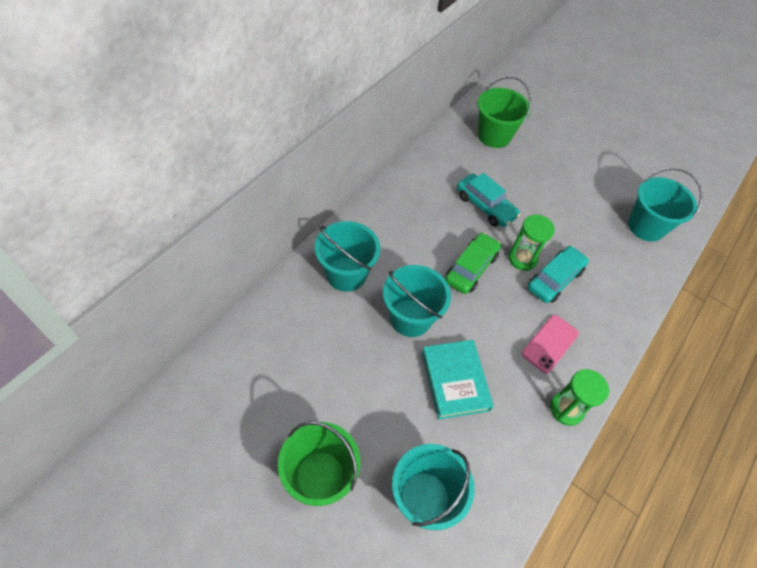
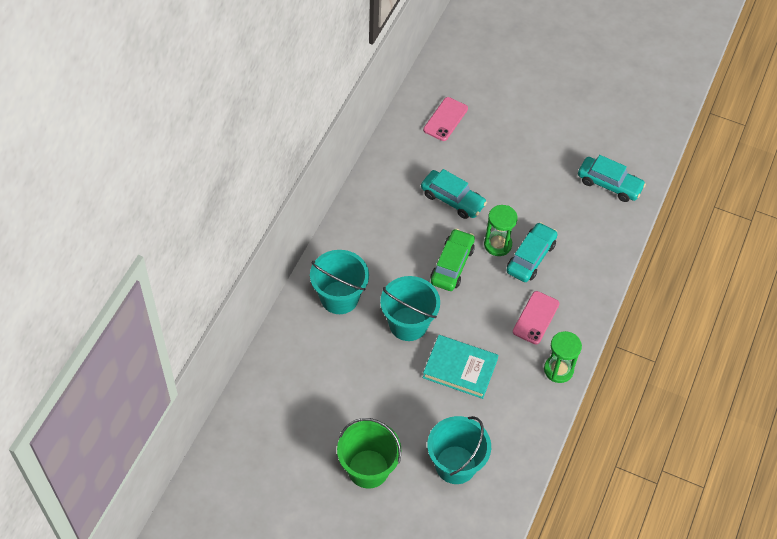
camera: 10 degrees left, 0 degrees up
turquoise book [422,340,494,420] -> turquoise book turned 45 degrees counterclockwise [423,335,499,399]
green bucket [478,76,532,148] -> pink phone [423,97,468,141]
turquoise bucket [628,168,703,242] -> turquoise car [578,155,646,202]

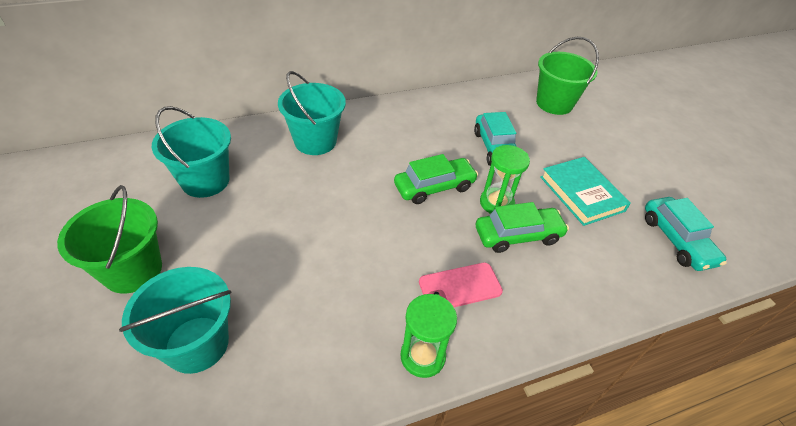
camera: 45 degrees right, 10 degrees down
turquoise bucket [380,276,440,341] -> turquoise bucket moved to [152,106,231,198]
pink phone [423,97,468,141] -> green bucket [536,37,599,115]
turquoise book [423,335,499,399] -> turquoise book moved to [540,157,631,226]
turquoise car [506,222,558,282] -> green car [476,202,569,253]

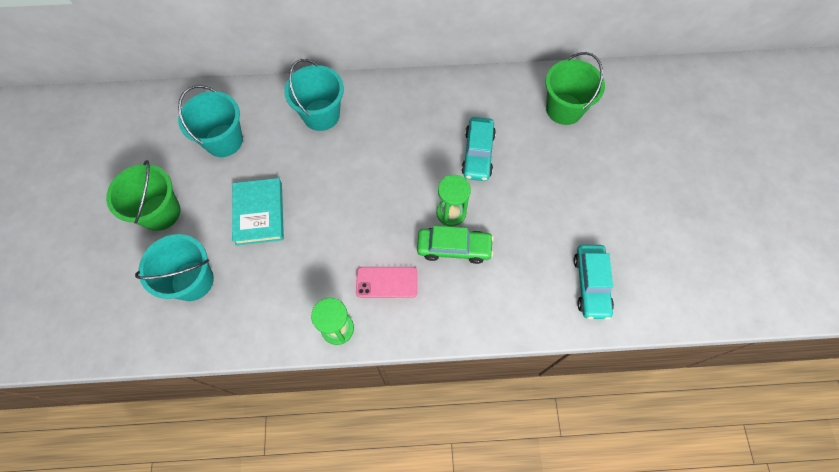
camera: 20 degrees right, 20 degrees up
green car [394,154,478,204] -> none
turquoise book [540,157,631,226] -> turquoise book moved to [232,178,284,246]

